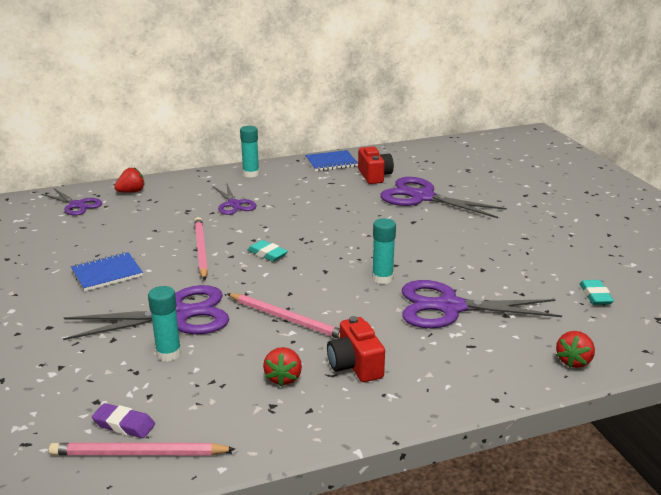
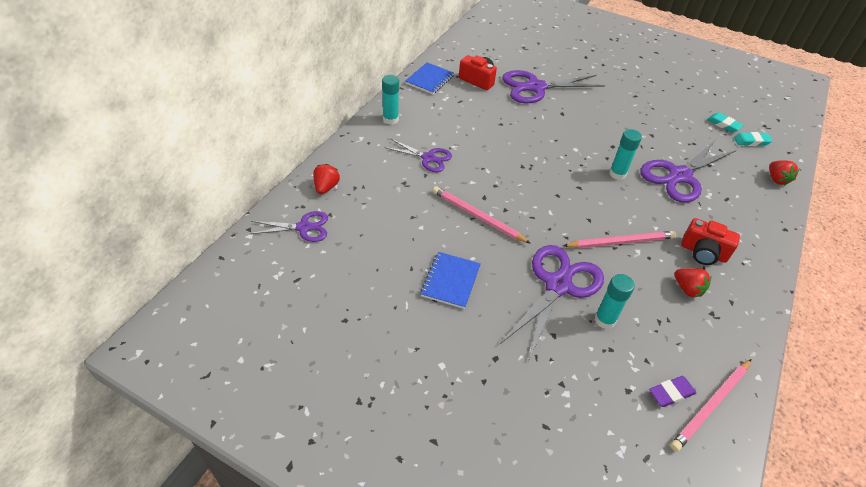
camera: 45 degrees left, 20 degrees up
turquoise eraser [248,240,288,262] -> turquoise eraser moved to [734,132,773,146]

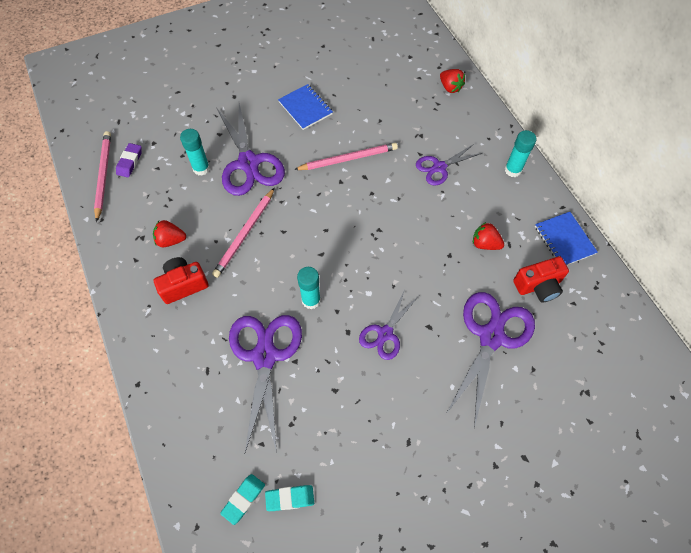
camera: 130 degrees right, 15 degrees up
purple scissors [250,211,328,242] -> purple scissors moved to [359,289,419,360]
red strawberry [769,160,800,186] -> red strawberry moved to [473,222,504,250]

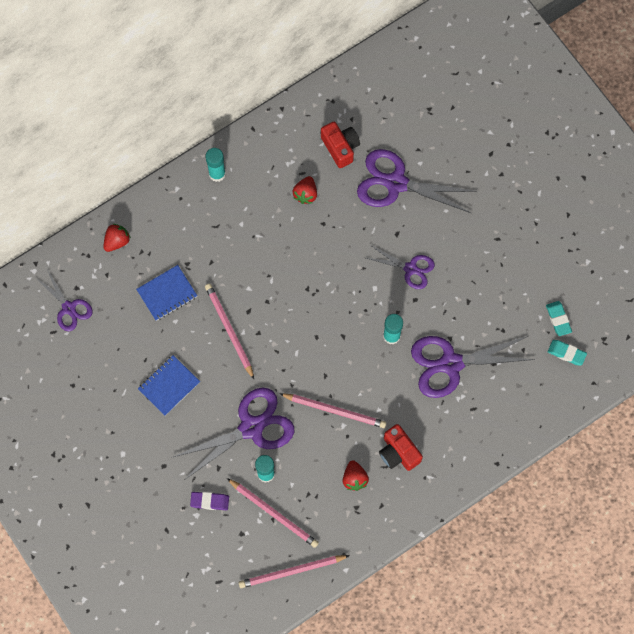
camera: 100 degrees left, 10 degrees up
purple eraser [116,143,142,177] -> purple eraser moved to [190,492,229,510]
purple scissors [416,144,482,186] -> purple scissors moved to [36,270,93,331]
blue notebook [535,212,598,265] -> blue notebook moved to [136,265,197,321]
none -> pink pencil [227,478,319,548]

